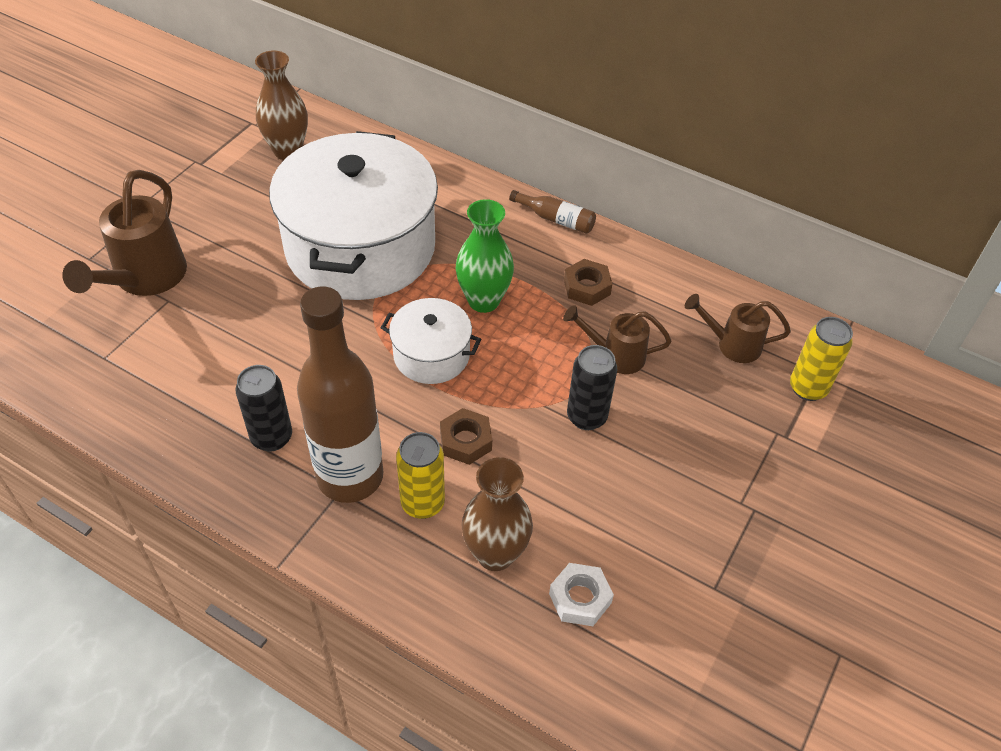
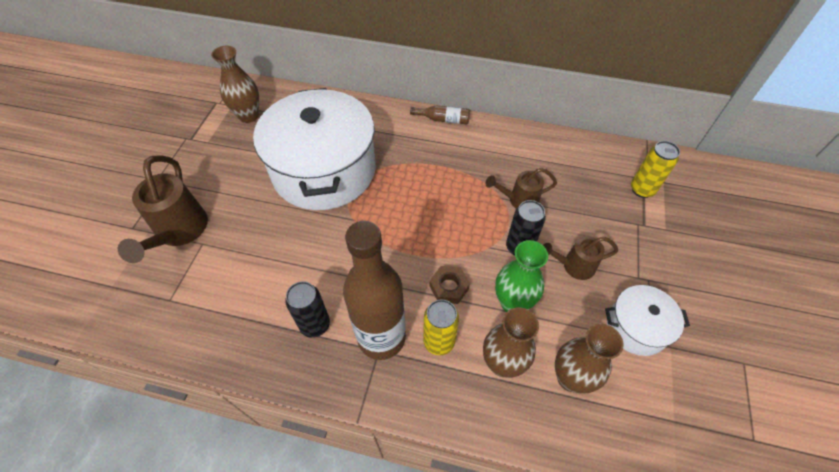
camera: 15 degrees left, 5 degrees up
white pot [381,298,481,384] -> white pot moved to [605,285,690,356]
green vase [456,199,514,313] -> green vase moved to [495,240,548,312]
white nut [549,563,614,626] -> brown vase [555,323,624,394]
brown nut [564,259,612,306] -> none
brown watering can [685,294,791,363] -> brown watering can moved to [543,237,618,280]

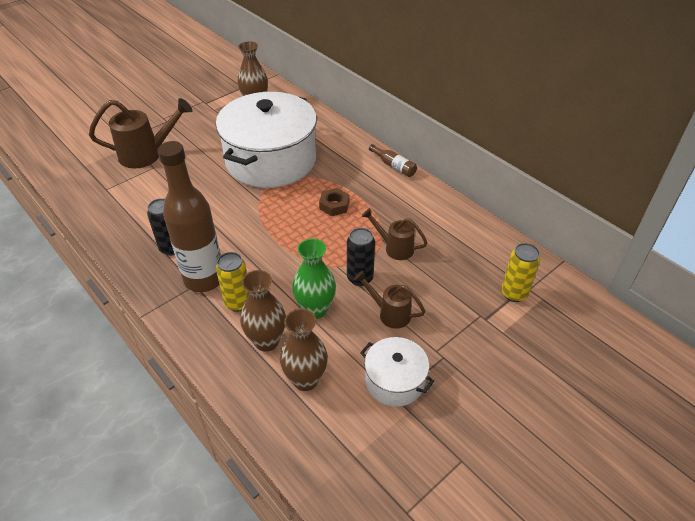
camera: 35 degrees right, 10 degrees down
brown watering can [118,155,208,263] -> brown watering can turned 135 degrees counterclockwise [89,98,193,169]
brown nut [429,266,470,304] -> brown nut moved to [319,188,349,216]

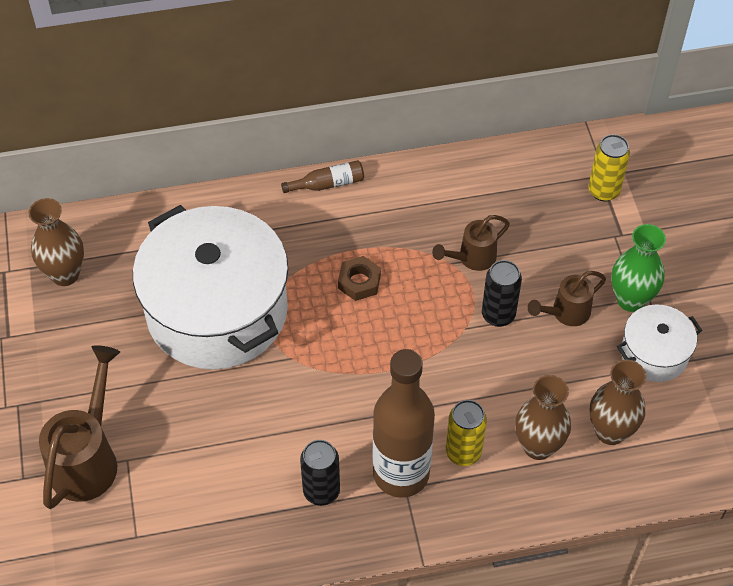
camera: 60 degrees left, 10 degrees up
green vase [292,238,336,319] -> green vase moved to [611,224,666,312]

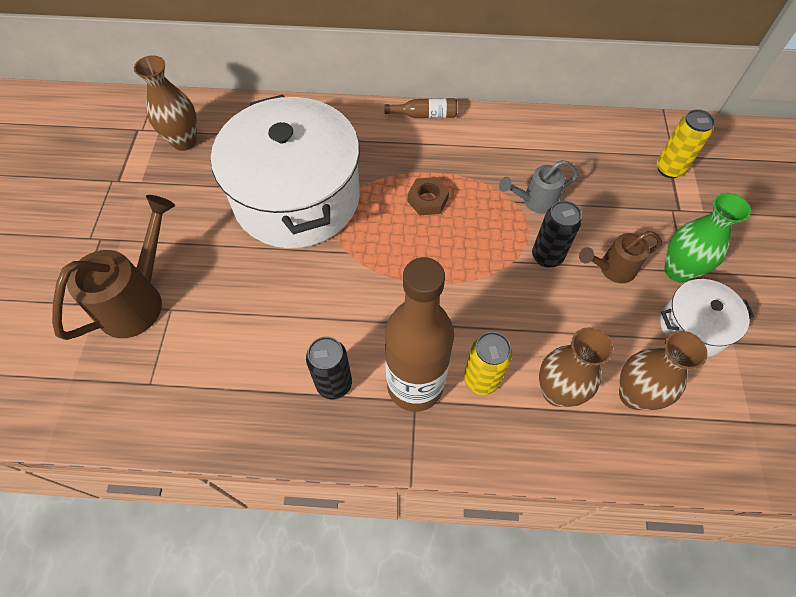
camera: 15 degrees right, 5 degrees up
brown watering can [432,215,510,271] -> grey watering can [499,160,578,214]

